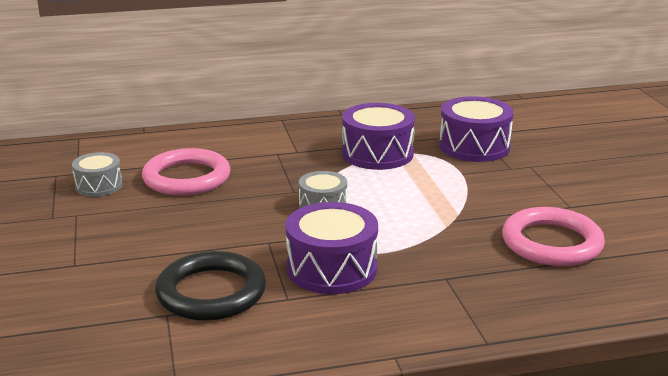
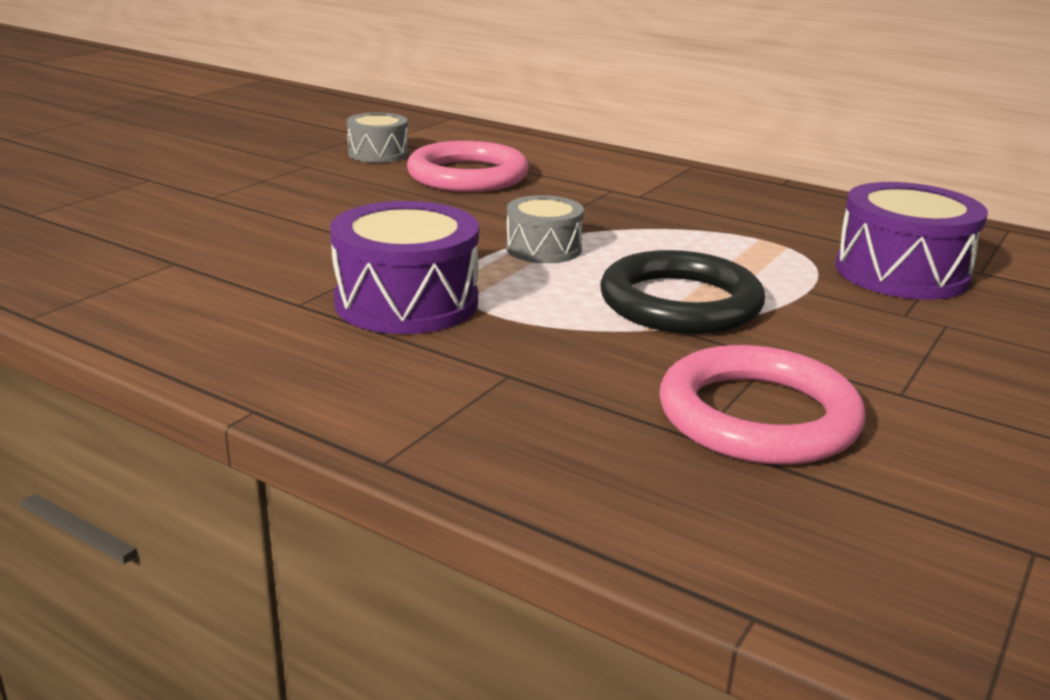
camera: 45 degrees right, 0 degrees up
black ring [155,251,266,321] -> black ring moved to [600,250,765,334]
purple drum [342,103,415,170] -> none

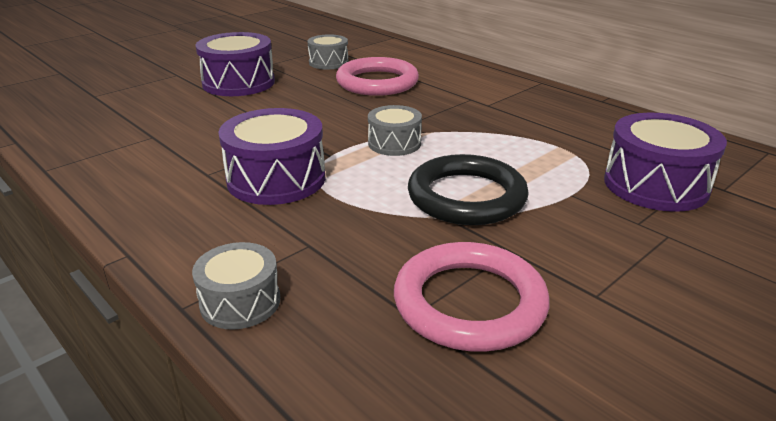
camera: 15 degrees right, 5 degrees up
none -> grey drum [192,242,280,330]
none -> purple drum [196,32,275,96]

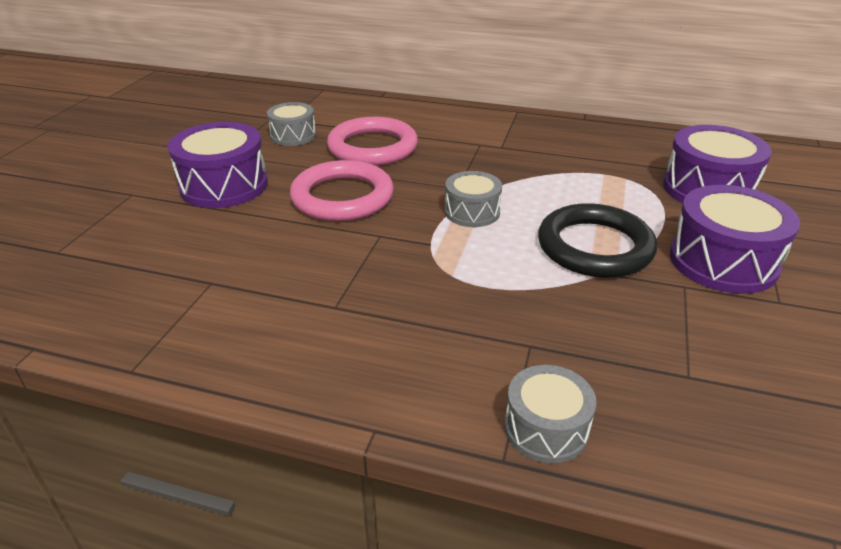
camera: 30 degrees left, 5 degrees up
purple drum [218,108,325,205] -> purple drum moved to [670,185,800,294]
pink ring [394,242,549,352] -> pink ring moved to [290,160,394,221]

